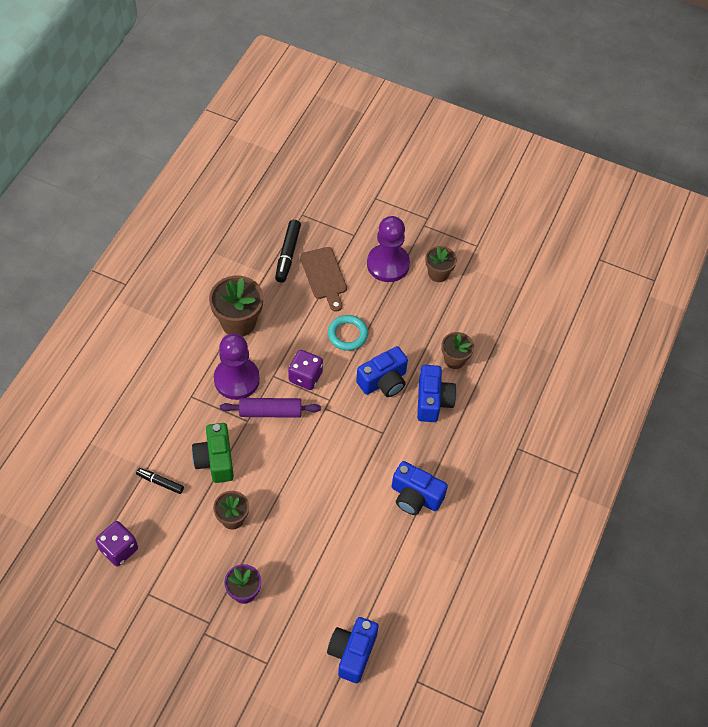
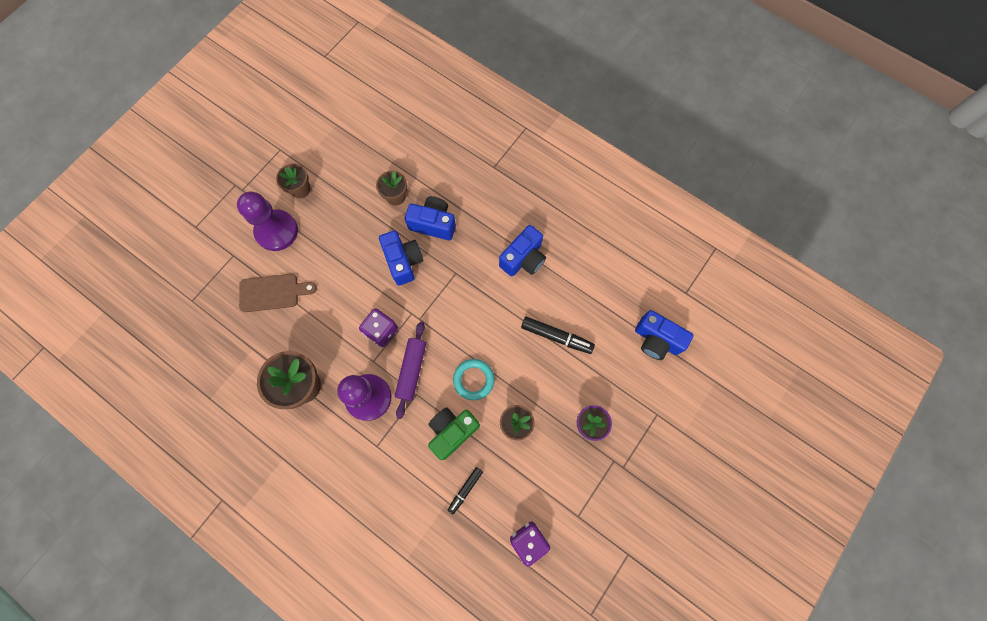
camera: 75 degrees left, 15 degrees up
green camera [192,423,234,483] -> green camera turned 135 degrees clockwise [428,407,480,460]
black marker [275,220,301,283] -> black marker moved to [521,317,595,354]
turquoise ring [328,315,368,351] -> turquoise ring moved to [453,359,494,400]

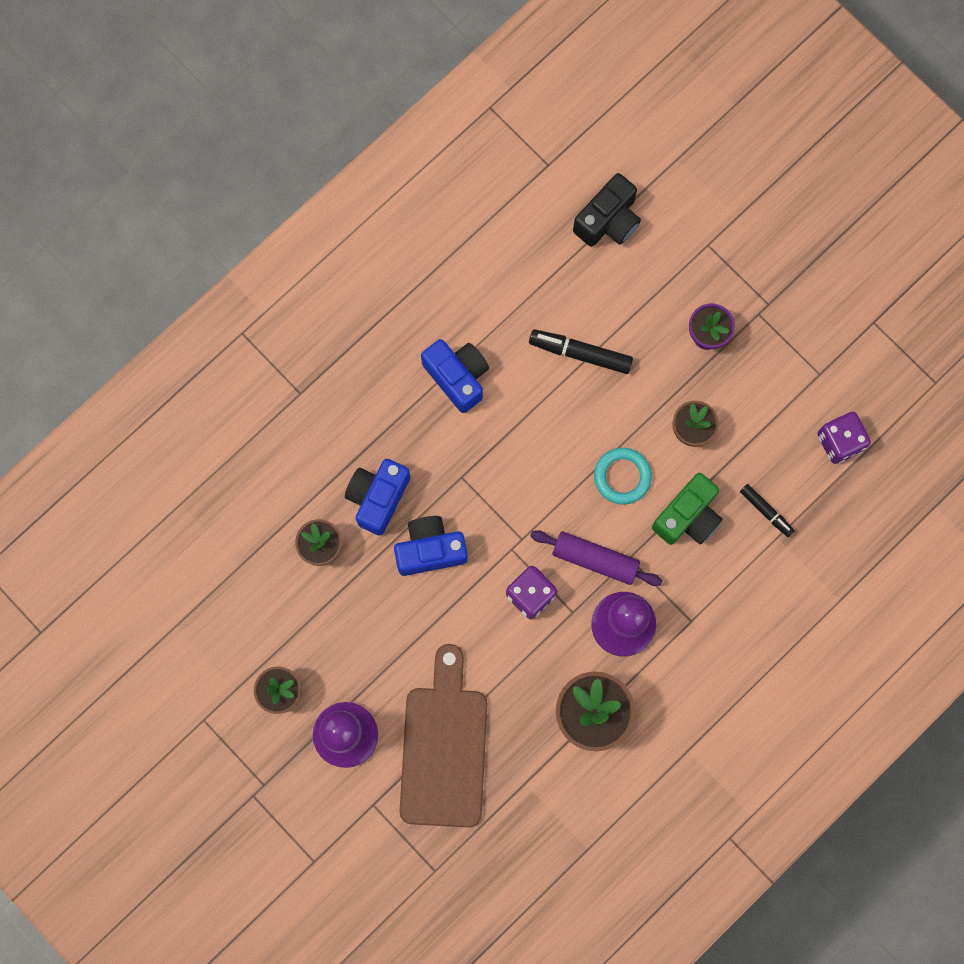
camera: 80 degrees left, 5 degrees up
brown cutting board [239,274,317,312] -> brown cutting board [400,644,488,828], size x1.59
green camera [428,407,480,460] -> green camera turned 105 degrees counterclockwise [652,473,723,545]
black marker [521,317,595,354] -> black marker turned 105 degrees counterclockwise [529,329,633,374]
blue camera [635,310,694,360] -> black camera [573,173,641,247]

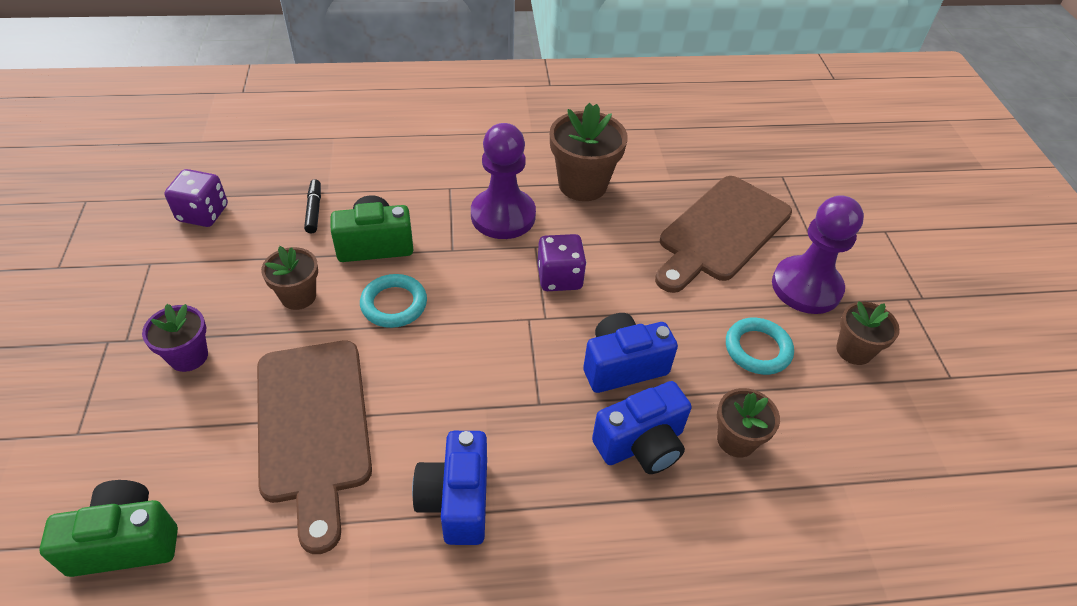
camera: 145 degrees left, 30 degrees down
blue camera [394,516,468,576] -> blue camera turned 135 degrees clockwise [583,313,678,393]
black marker [529,329,633,374] -> brown cutting board [257,341,372,554]
purple rolling pin [530,530,662,586] -> none
black camera [573,173,641,247] -> green camera [39,480,178,577]
none -> turquoise ring [726,318,794,375]

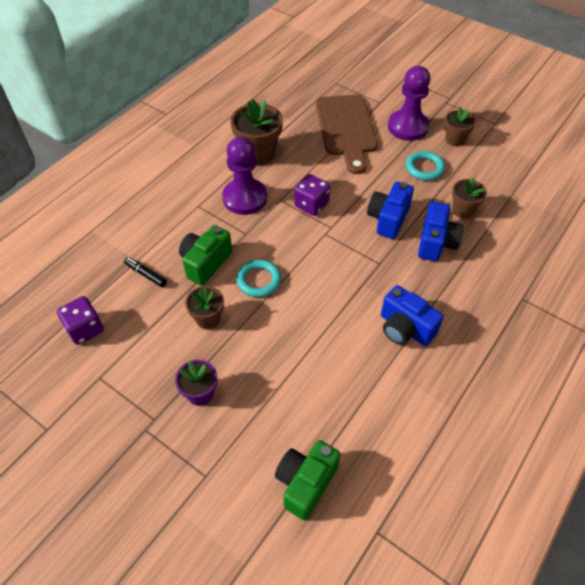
camera: 45 degrees left, 5 degrees up
brown cutting board [257,341,372,554] -> none

